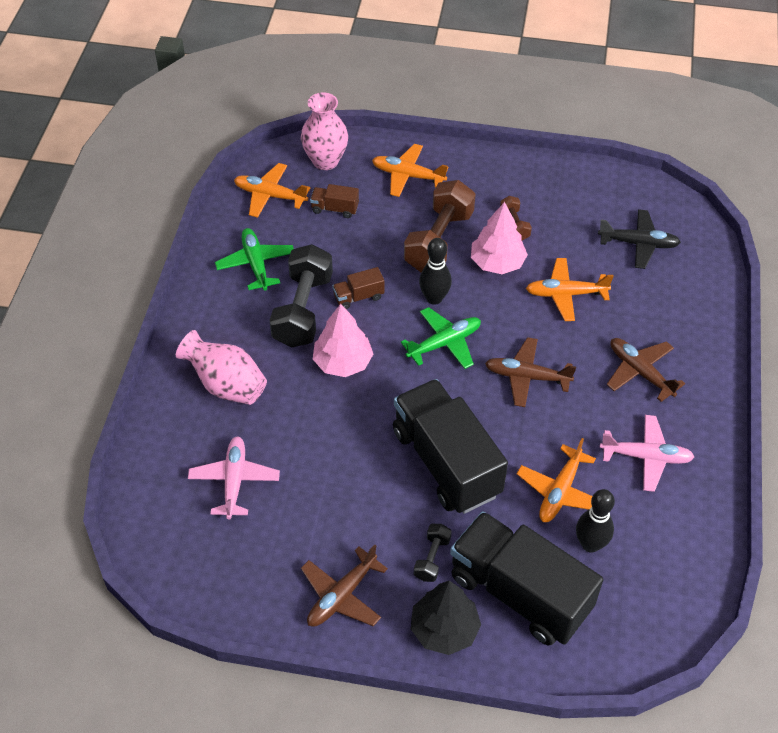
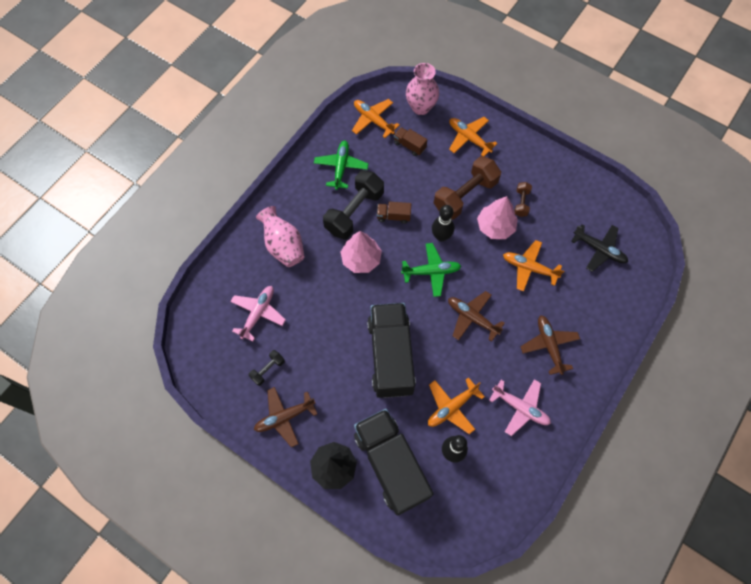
camera: 25 degrees right, 15 degrees up
black dumbbell [414,524,452,582] -> black dumbbell moved to [249,350,285,386]

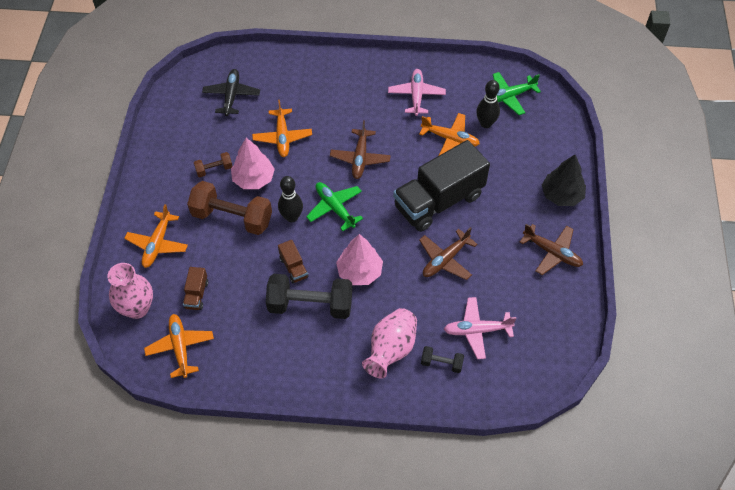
camera: 120 degrees left, 10 degrees down
black dumbbell [249,350,285,386] -> black dumbbell moved to [421,346,464,373]
green plane [314,141,369,190] -> green plane moved to [493,72,541,115]
orange plane [352,99,400,138] -> orange plane turned 150 degrees clockwise [144,314,214,378]
black truck [354,409,434,516] -> none
brown plane [520,315,580,375] -> brown plane moved to [419,227,478,280]

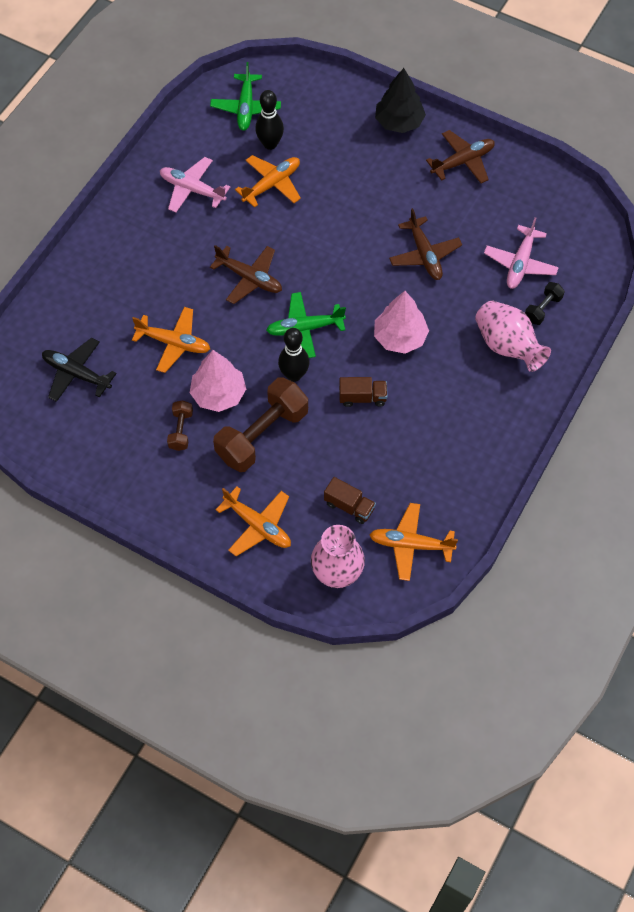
camera: 65 degrees left, 5 degrees up
black dumbbell [266,274,352,319] -> none
black truck [393,140,490,232] -> none

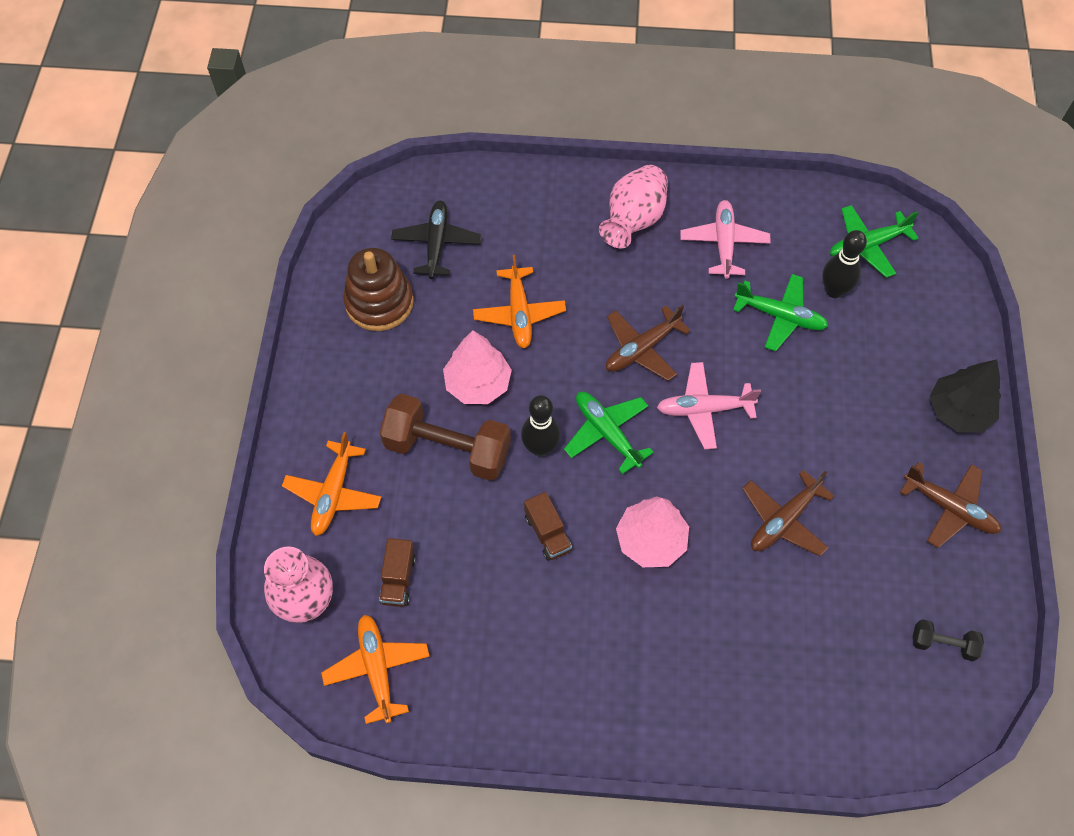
camera: 65 degrees right, 0 degrees up
brown dumbbell [167,400,193,451] -> none
brown plane [210,245,282,304] -> brown plane turned 45 degrees clockwise [606,305,691,381]
orange plane [235,155,301,208] -> green plane [733,274,828,351]
pink vase [475,300,551,372] -> pink vase moved to [599,165,668,248]
pink plane [484,217,559,289] -> pink plane moved to [657,362,761,449]
black dumbbell [525,282,565,325] -> black dumbbell moved to [913,619,984,661]
none -> brown stacking toy [343,248,414,331]

